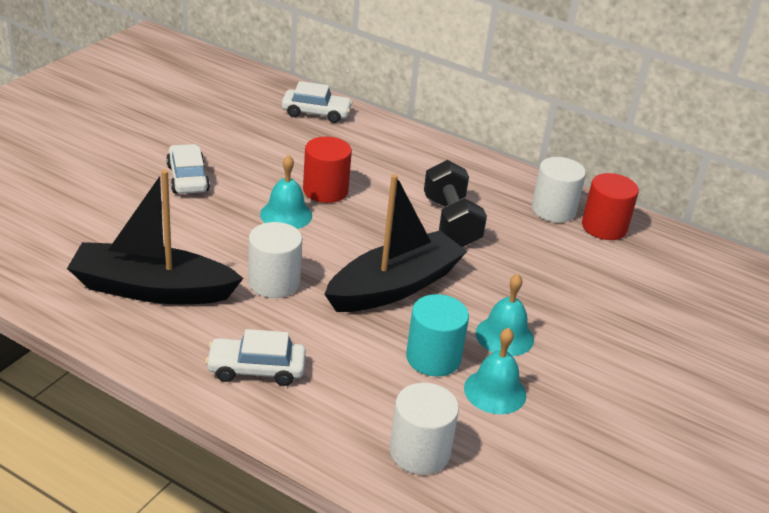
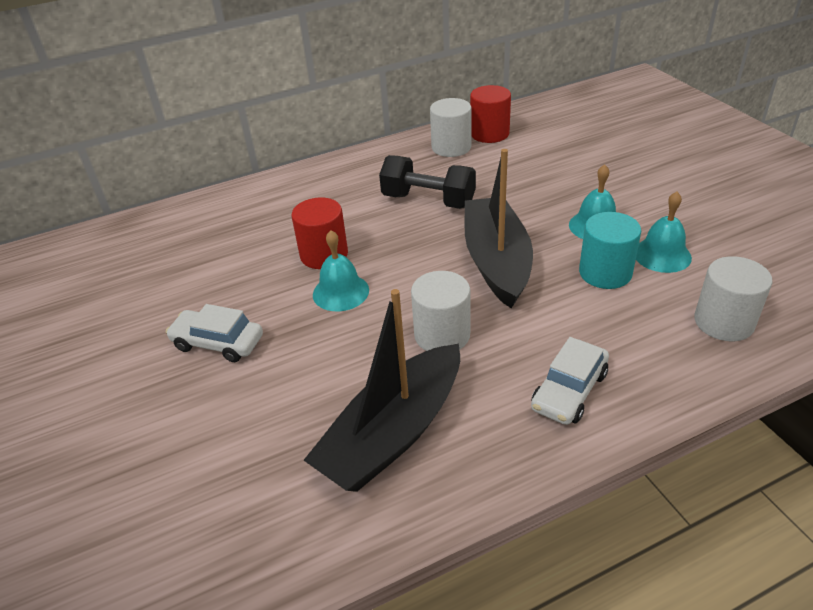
camera: 50 degrees left, 5 degrees up
white car [282,81,353,123] -> none

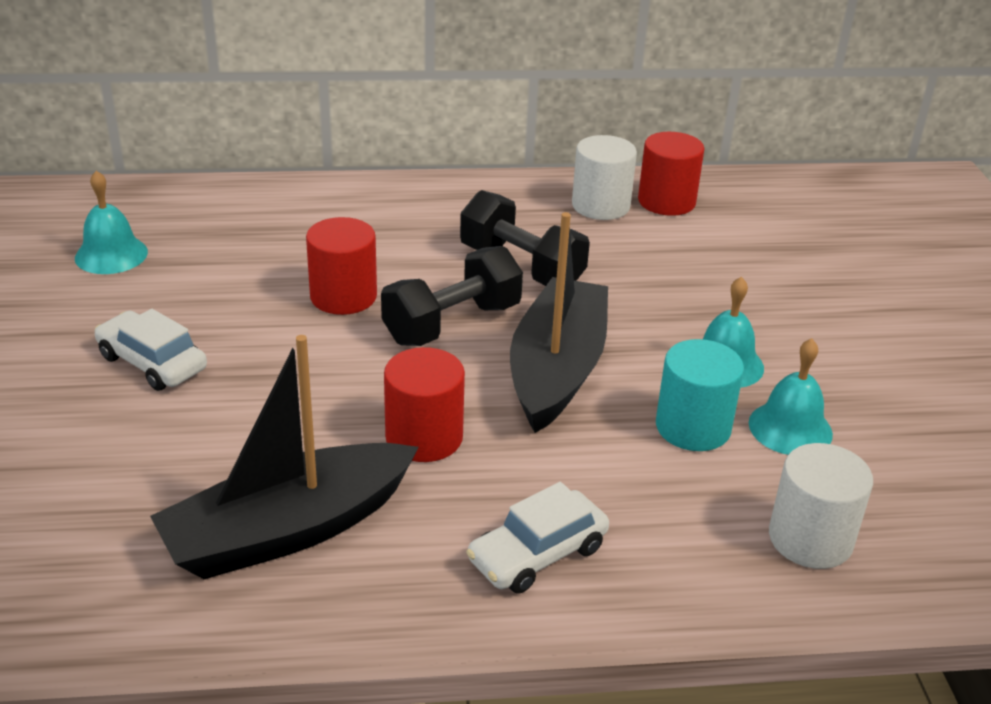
camera: 15 degrees right, 5 degrees down
turquoise bell [313,230,369,311] -> turquoise bell moved to [75,171,148,274]
white cylinder [411,271,470,351] -> red cylinder [384,347,465,462]
none -> black dumbbell [381,246,523,346]

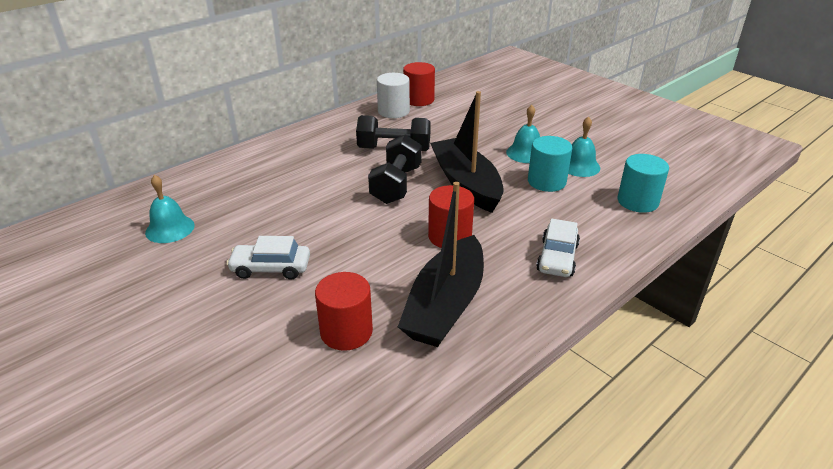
camera: 35 degrees left, 0 degrees up
red cylinder [306,217,377,315] -> red cylinder moved to [315,272,373,351]
white cylinder [769,443,873,569] -> turquoise cylinder [618,154,669,213]

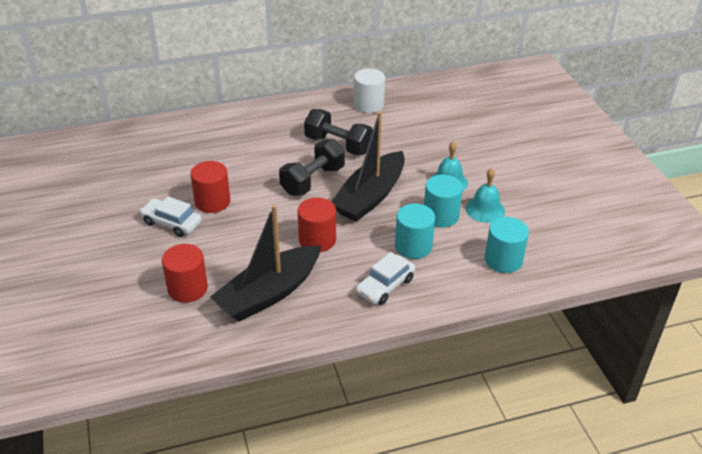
camera: 25 degrees right, 5 degrees up
turquoise bell [145,175,195,243] -> none
red cylinder [403,62,435,106] -> red cylinder moved to [190,161,230,213]
black boat [430,91,504,213] -> black boat turned 150 degrees counterclockwise [331,112,405,222]
none -> turquoise cylinder [395,204,435,259]

